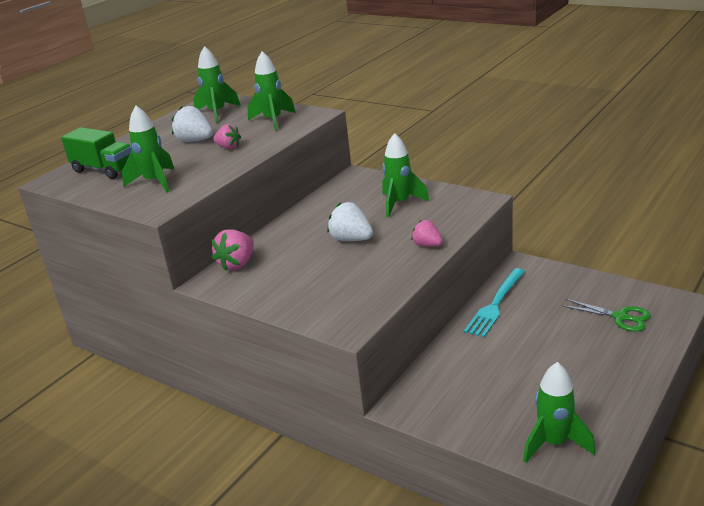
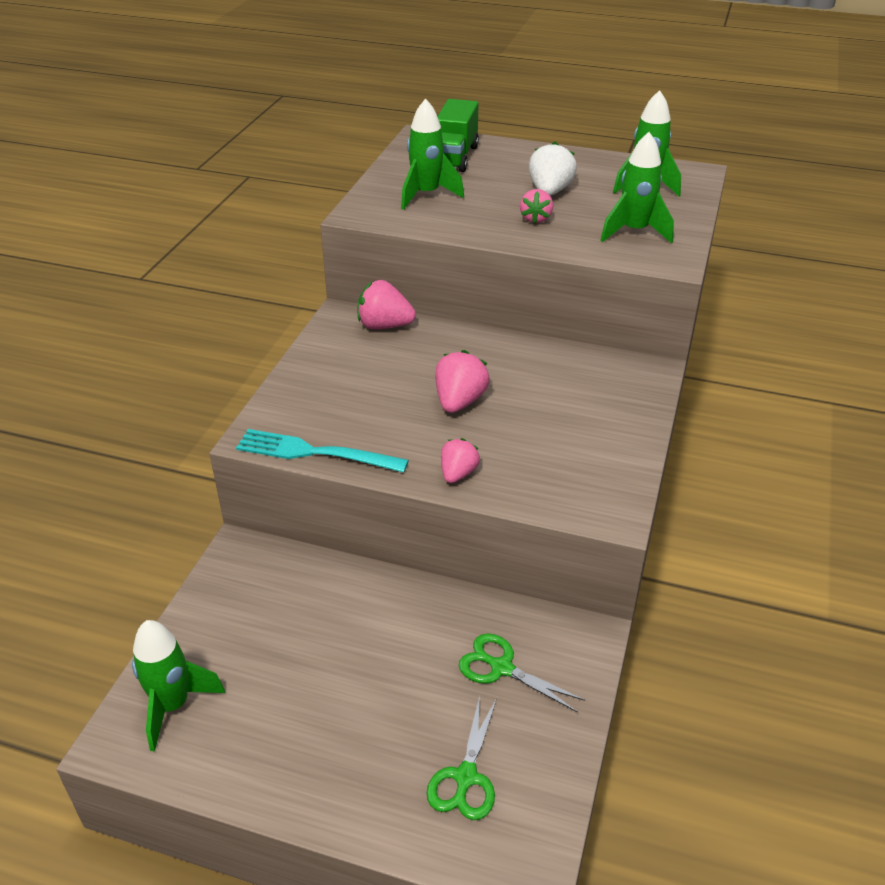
camera: 70 degrees right, 10 degrees up
white strawberry [327,202,373,241] -> pink strawberry [435,350,490,413]
green rocket [382,133,429,218] -> none
turquoise fork [464,268,525,337] -> turquoise fork moved to [236,429,409,473]
none -> green scissors [459,633,585,713]

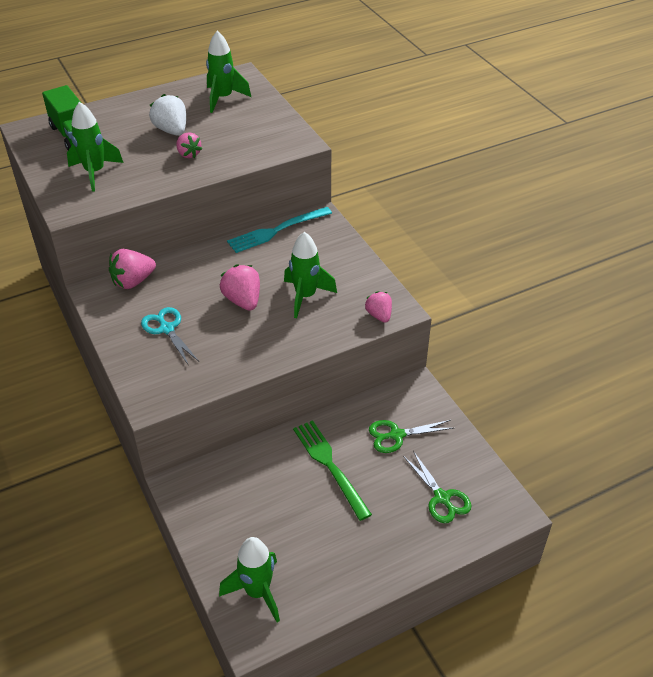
camera: 45 degrees left, 5 degrees up
turquoise fork [236,429,409,473] -> turquoise fork moved to [227,207,332,253]
pink strawberry [441,438,480,483] -> pink strawberry moved to [365,291,392,323]
green rocket [600,132,674,244] -> green rocket moved to [284,232,337,318]
none -> turquoise scissors [141,307,199,366]
none -> green fork [293,420,372,521]

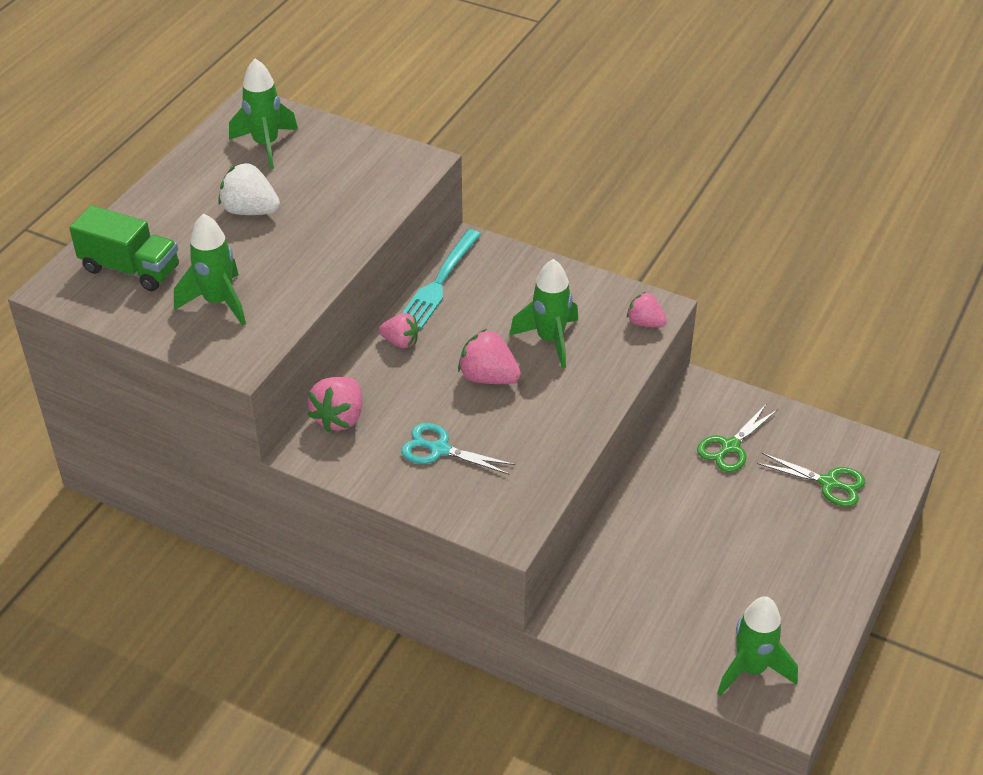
camera: 35 degrees left, 0 degrees up
pink strawberry [176,132,202,158] -> pink strawberry moved to [379,313,419,348]
green fork [293,420,372,521] -> none

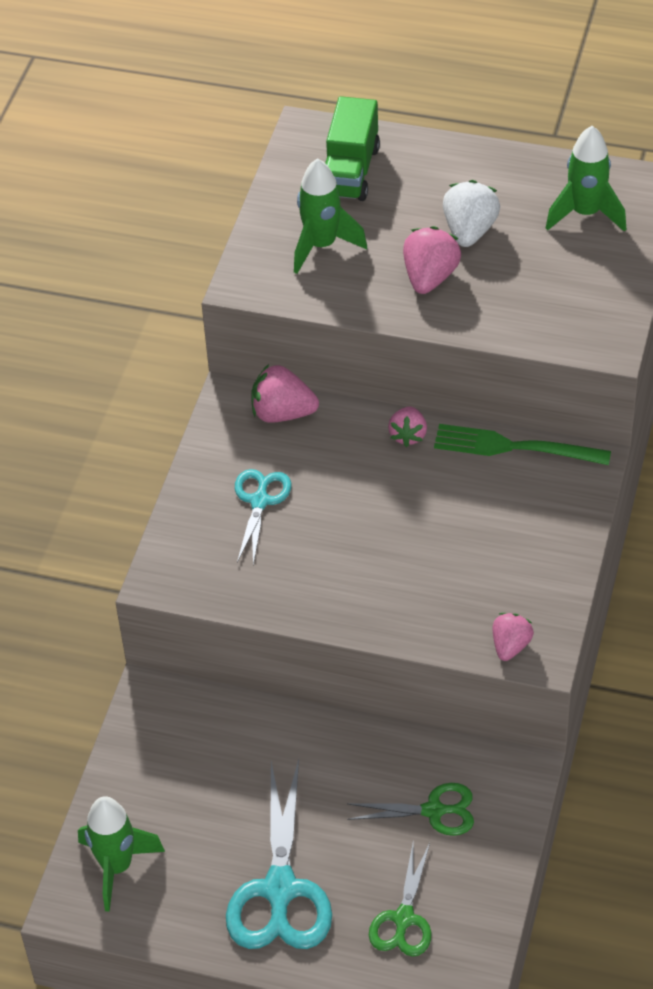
camera: 80 degrees right, 5 degrees up
turquoise fork [402,229,481,329] -> green fork [434,424,611,465]
pink strawberry [458,329,521,384] -> pink strawberry moved to [403,226,461,294]
green rocket [510,259,578,369] -> none
green scissors [697,405,777,472] -> green scissors turned 150 degrees clockwise [347,783,474,836]
none -> turquoise scissors [226,759,332,949]

